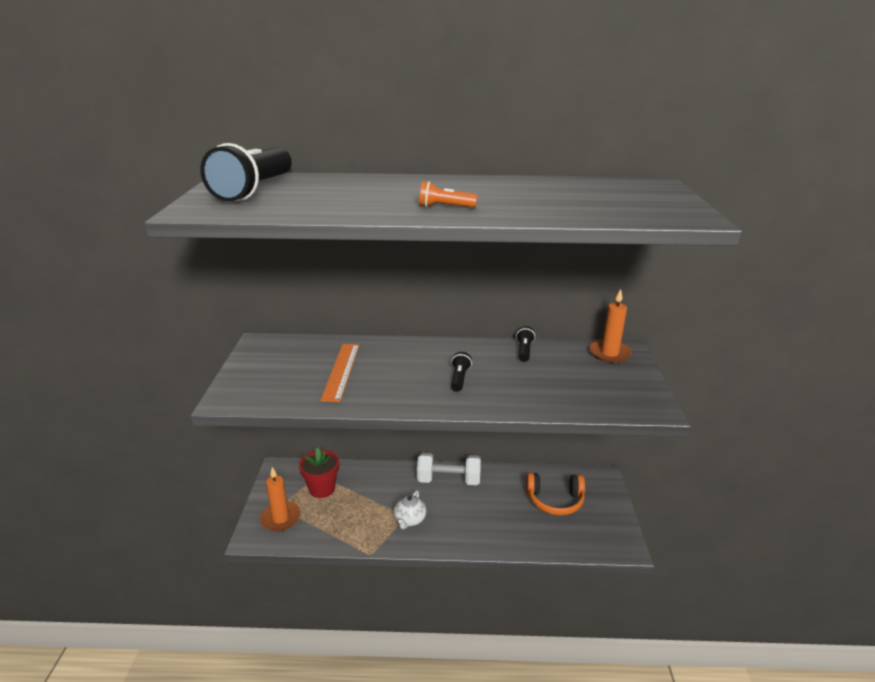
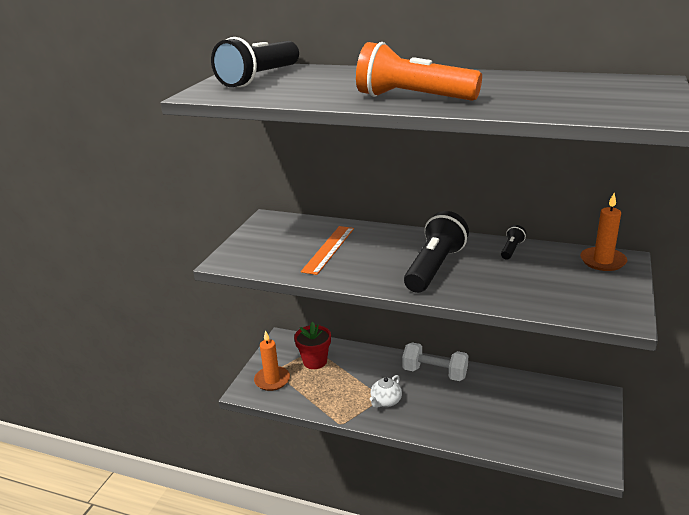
camera: 20 degrees right, 0 degrees up
orange flashlight [419,181,477,208] -> orange flashlight [356,42,482,101], size x2.22
black flashlight [451,352,472,392] -> black flashlight [404,211,469,293], size x2.22
orange headphones [526,472,585,516] -> none

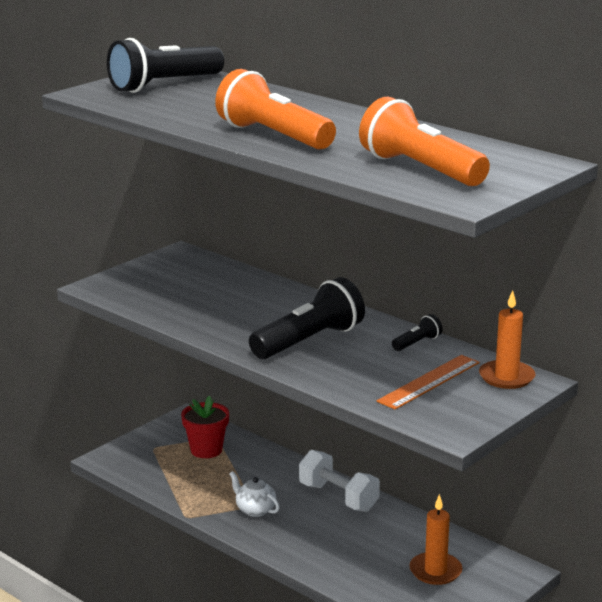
camera: 20 degrees right, 5 degrees down
orange candle [254,330,290,391] -> orange candle moved to [410,494,463,585]
orange ruler [301,226,354,275] -> orange ruler moved to [377,355,480,410]
white teapot [370,375,402,408] -> white teapot turned 75 degrees clockwise [229,471,280,517]
none -> orange flashlight [359,96,490,186]

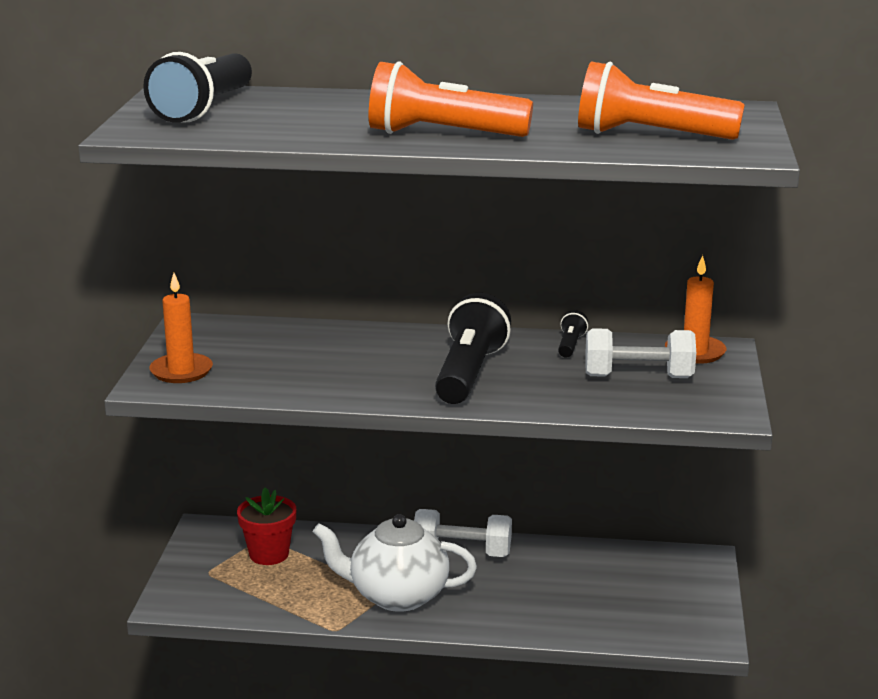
camera: 35 degrees left, 0 degrees up
white teapot [229,471,280,517] -> white teapot [313,514,477,612], size x2.02
orange ruler [377,355,480,410] -> white dumbbell [585,328,696,378]
orange candle [410,494,463,585] -> orange candle moved to [149,273,213,383]

